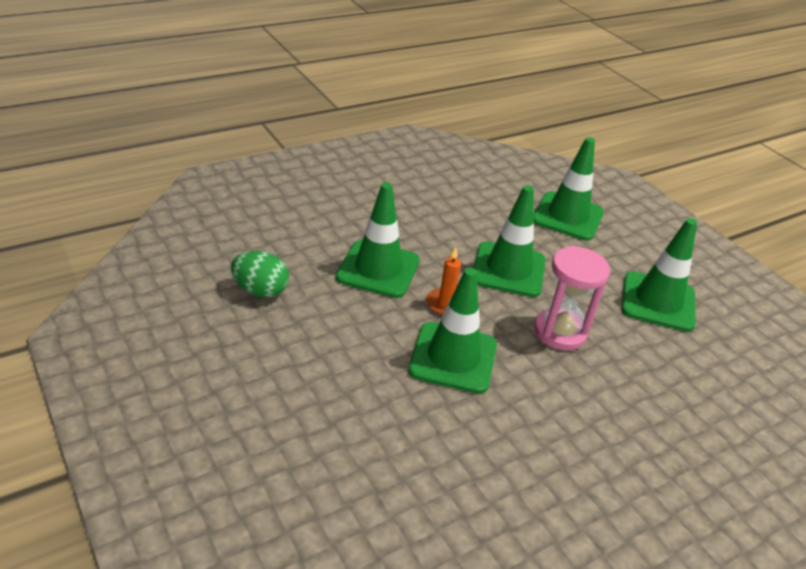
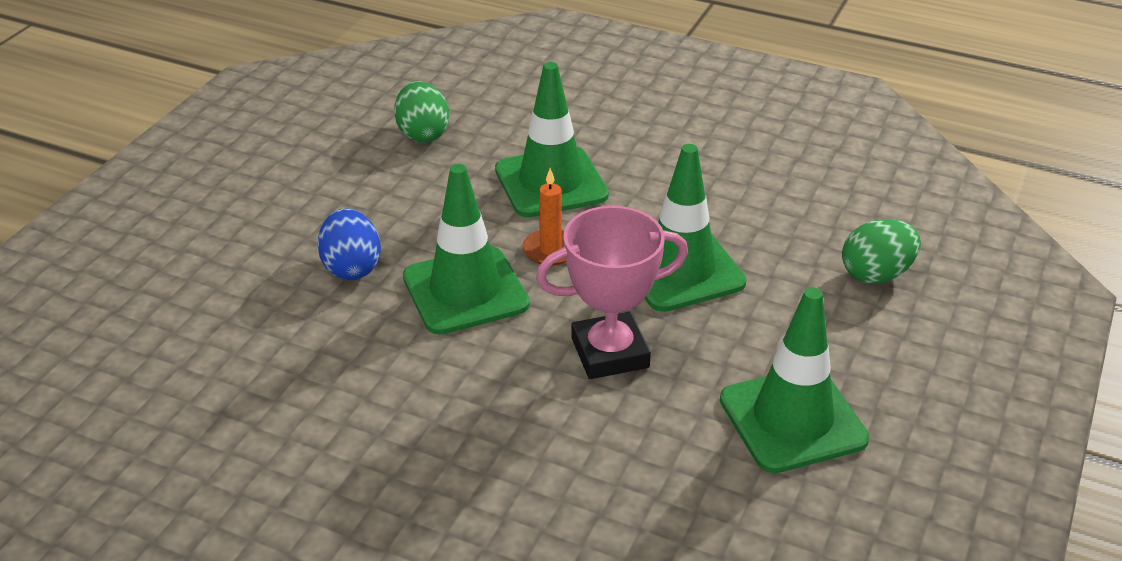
camera: 60 degrees right, 0 degrees up
green traffic cone [533,137,604,240] -> green egg [842,219,921,284]
pink hourglass [534,246,610,350] -> pink trophy [536,206,688,379]
none -> blue egg [318,208,381,280]

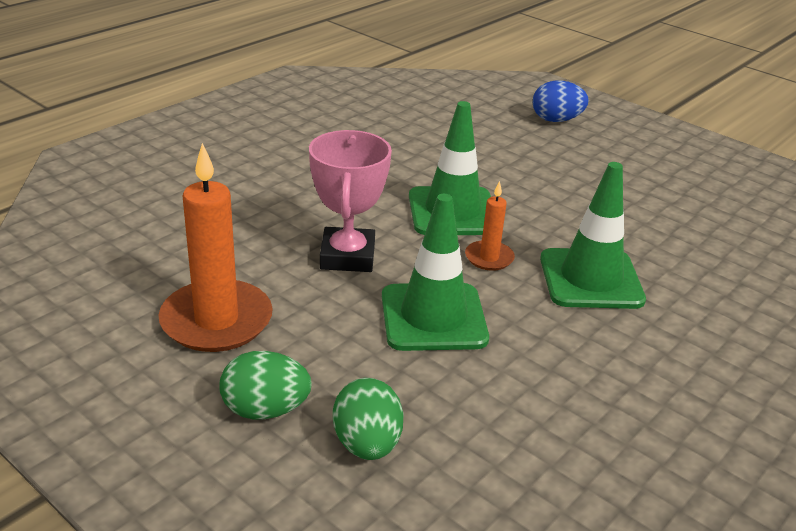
camera: 105 degrees right, 5 degrees down
blue egg [318,208,381,280] -> blue egg moved to [533,80,589,122]
green egg [394,81,449,143] -> green egg moved to [219,351,312,420]
green traffic cone [720,287,869,473] -> orange candle [159,143,273,352]

